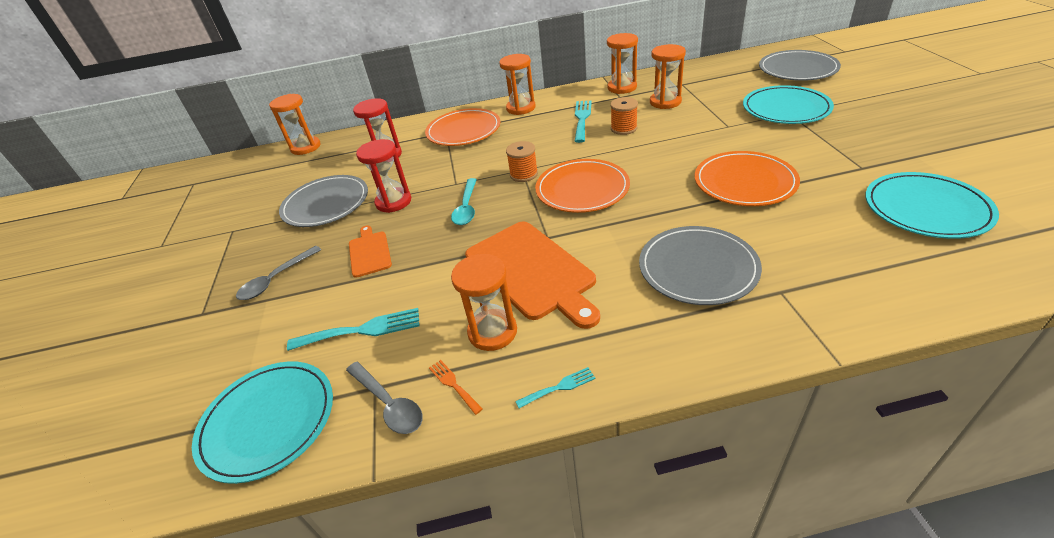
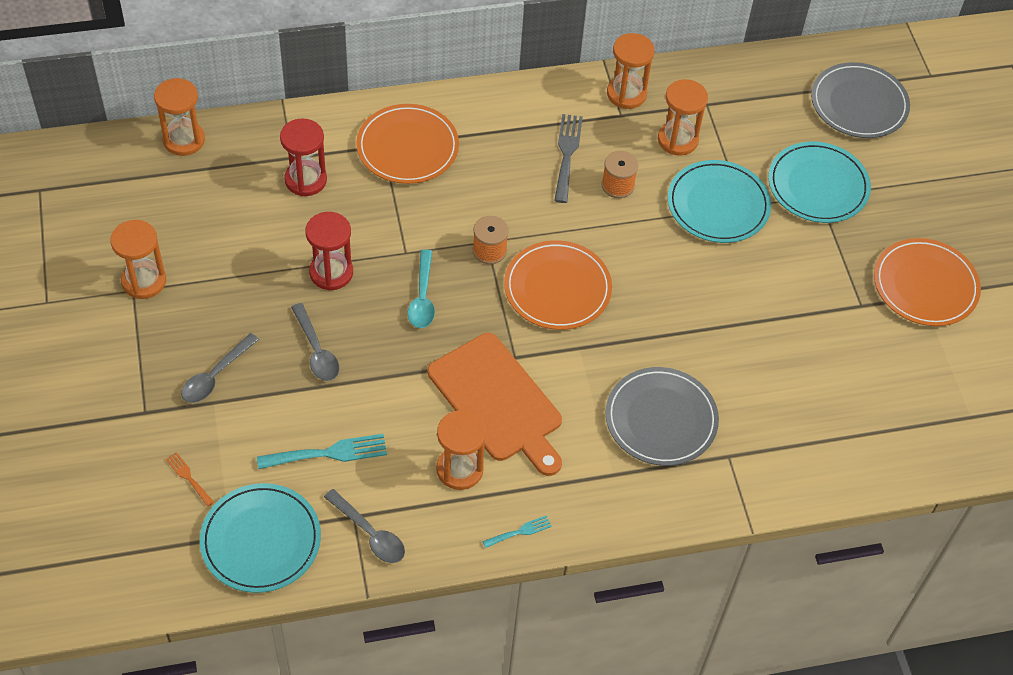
camera: 10 degrees left, 15 degrees up
grey plate [279,175,368,227] -> none
orange cutting board [349,225,392,278] -> grey spoon [291,303,339,381]
orange fork [429,360,483,415] -> orange fork moved to [166,452,214,507]
orange hourglass [499,54,536,115] -> orange hourglass moved to [110,220,166,299]
turquoise fork [575,100,592,143] -> grey fork [554,114,583,203]
orange plate [695,151,800,206] -> orange plate moved to [874,238,981,326]
turquoise plate [865,172,999,239] -> turquoise plate moved to [668,160,771,243]

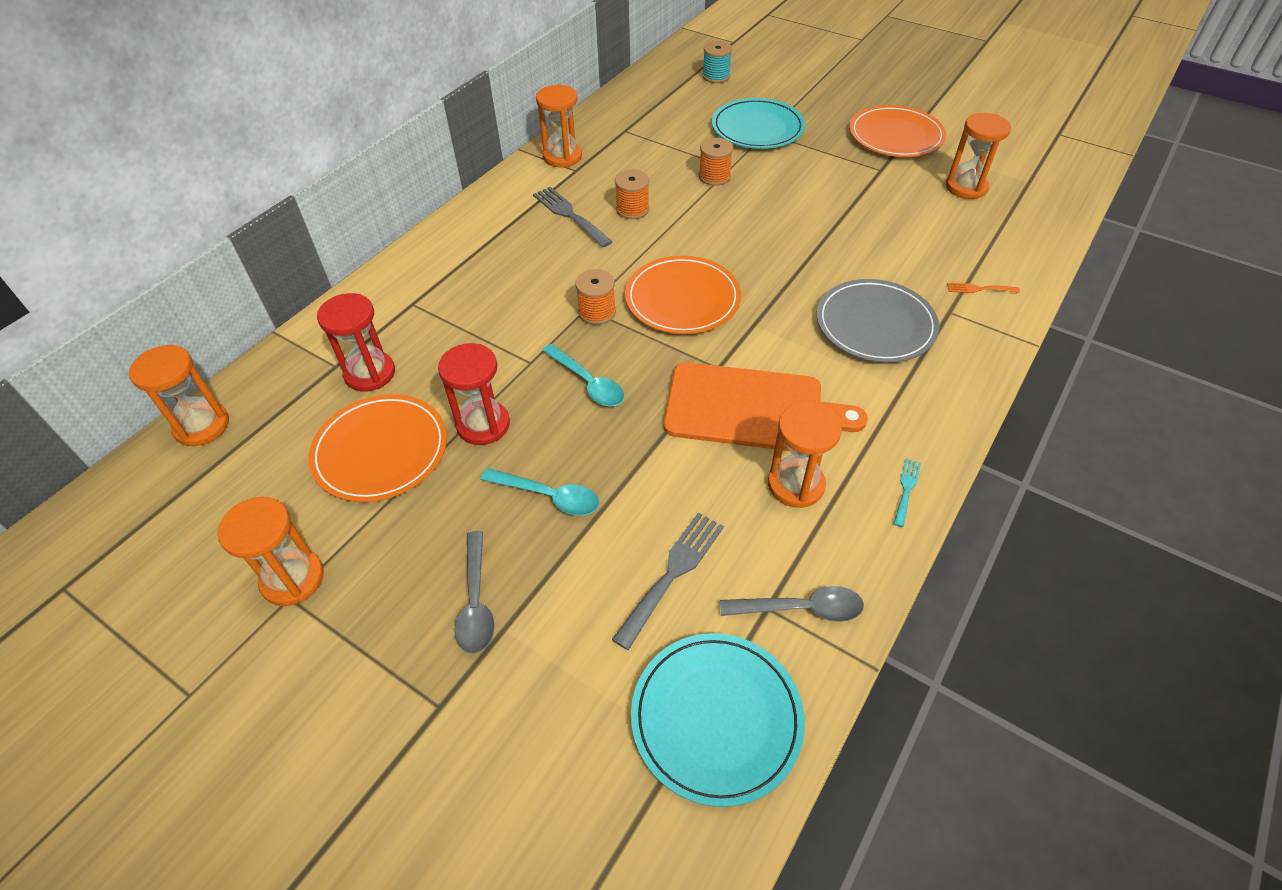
camera: 40 degrees left, 5 degrees down
orange fork [166,452,214,507] -> orange fork moved to [947,283,1020,293]
turquoise fork [257,434,387,469] -> grey fork [612,513,724,650]
grey spoon [291,303,339,381] -> turquoise spoon [481,468,599,515]
orange plate [356,104,459,184] -> orange plate moved to [308,394,447,502]
orange hourglass [658,79,708,156] -> orange hourglass moved to [946,113,1011,199]
turquoise plate [668,160,771,243] -> orange spool [699,138,733,186]
grey plate [811,62,910,138] -> turquoise spool [702,41,732,83]

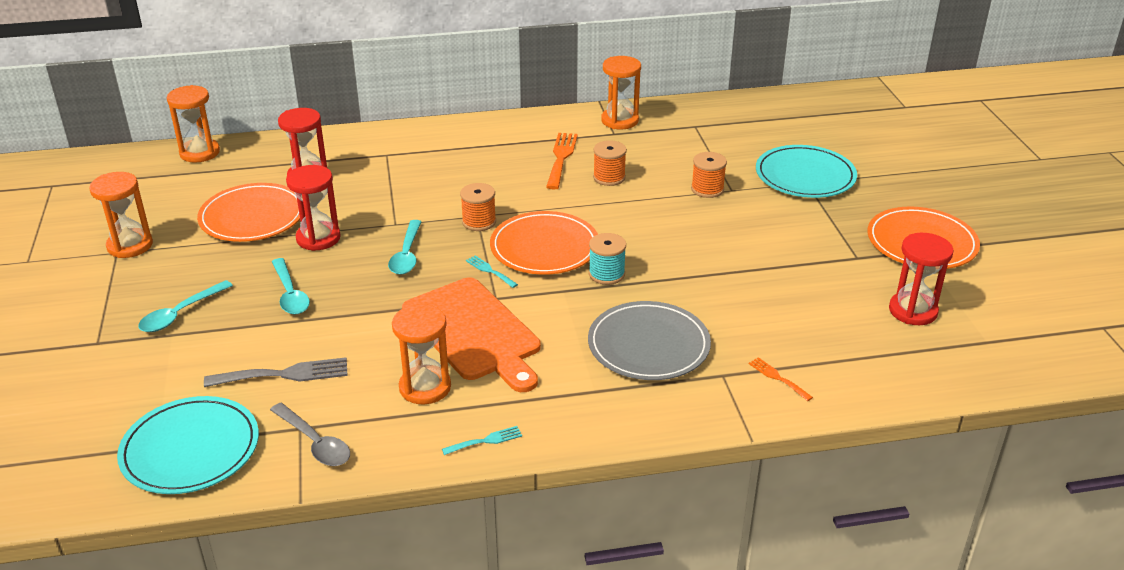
camera: 45 degrees right, 15 degrees down
grey spoon [454,531,495,654] -> turquoise spoon [138,280,233,332]
grey fork [533,187,613,248] -> orange fork [546,133,578,190]
turquoise spool [702,41,732,83] -> turquoise spool moved to [589,233,626,285]
orange hourglass [946,113,1011,199] -> red hourglass [889,233,954,325]
none -> turquoise fork [466,256,518,288]

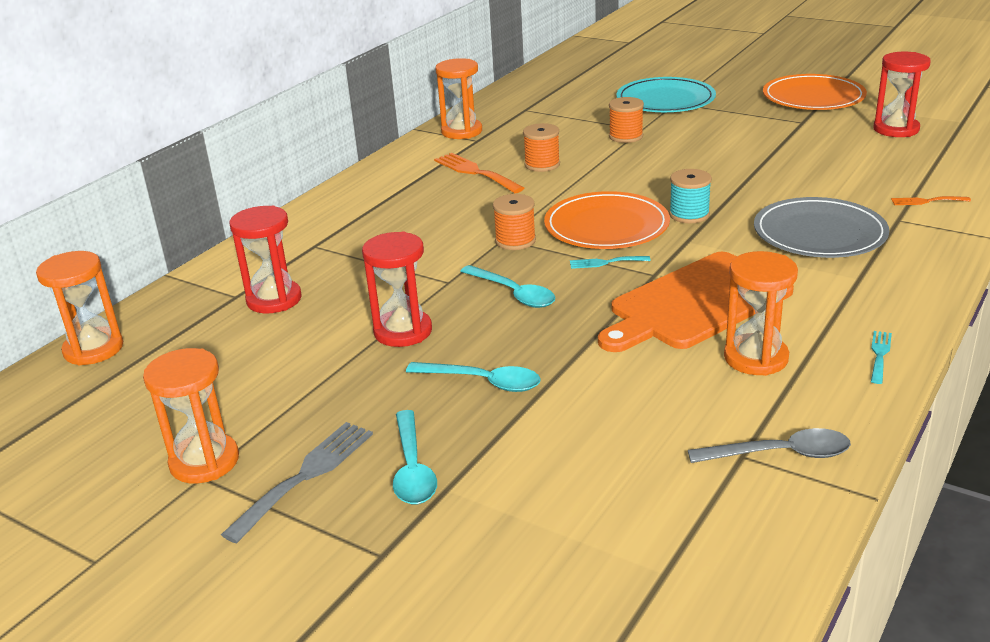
camera: 45 degrees left, 5 degrees down
turquoise plate [117,396,259,494] -> none
orange plate [197,183,300,242] -> none
grey fork [204,357,348,387] -> grey fork moved to [221,422,373,544]
orange cutting board [402,277,541,392] -> orange cutting board turned 135 degrees clockwise [598,252,794,352]

